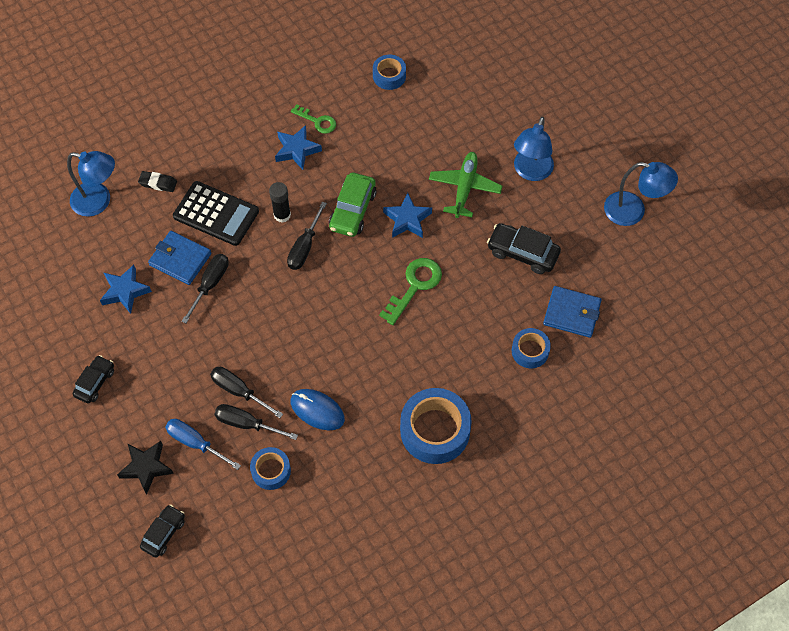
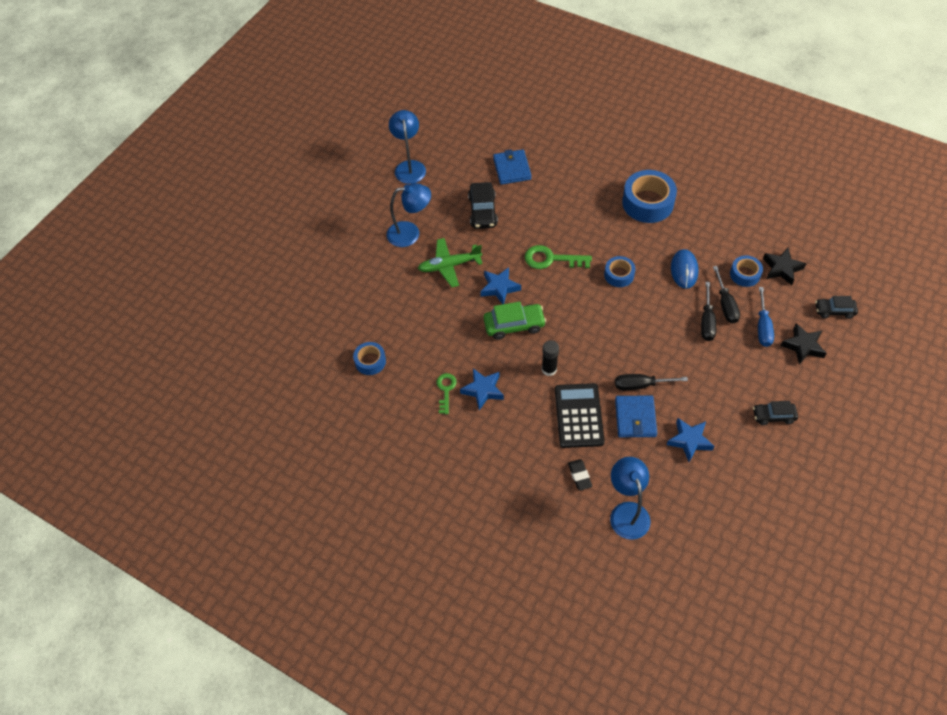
camera: 115 degrees left, 5 degrees down
black screwdriver [287,202,327,270] -> none
blue tape [512,328,551,368] -> blue tape moved to [604,256,635,287]
none -> black star [763,248,806,285]

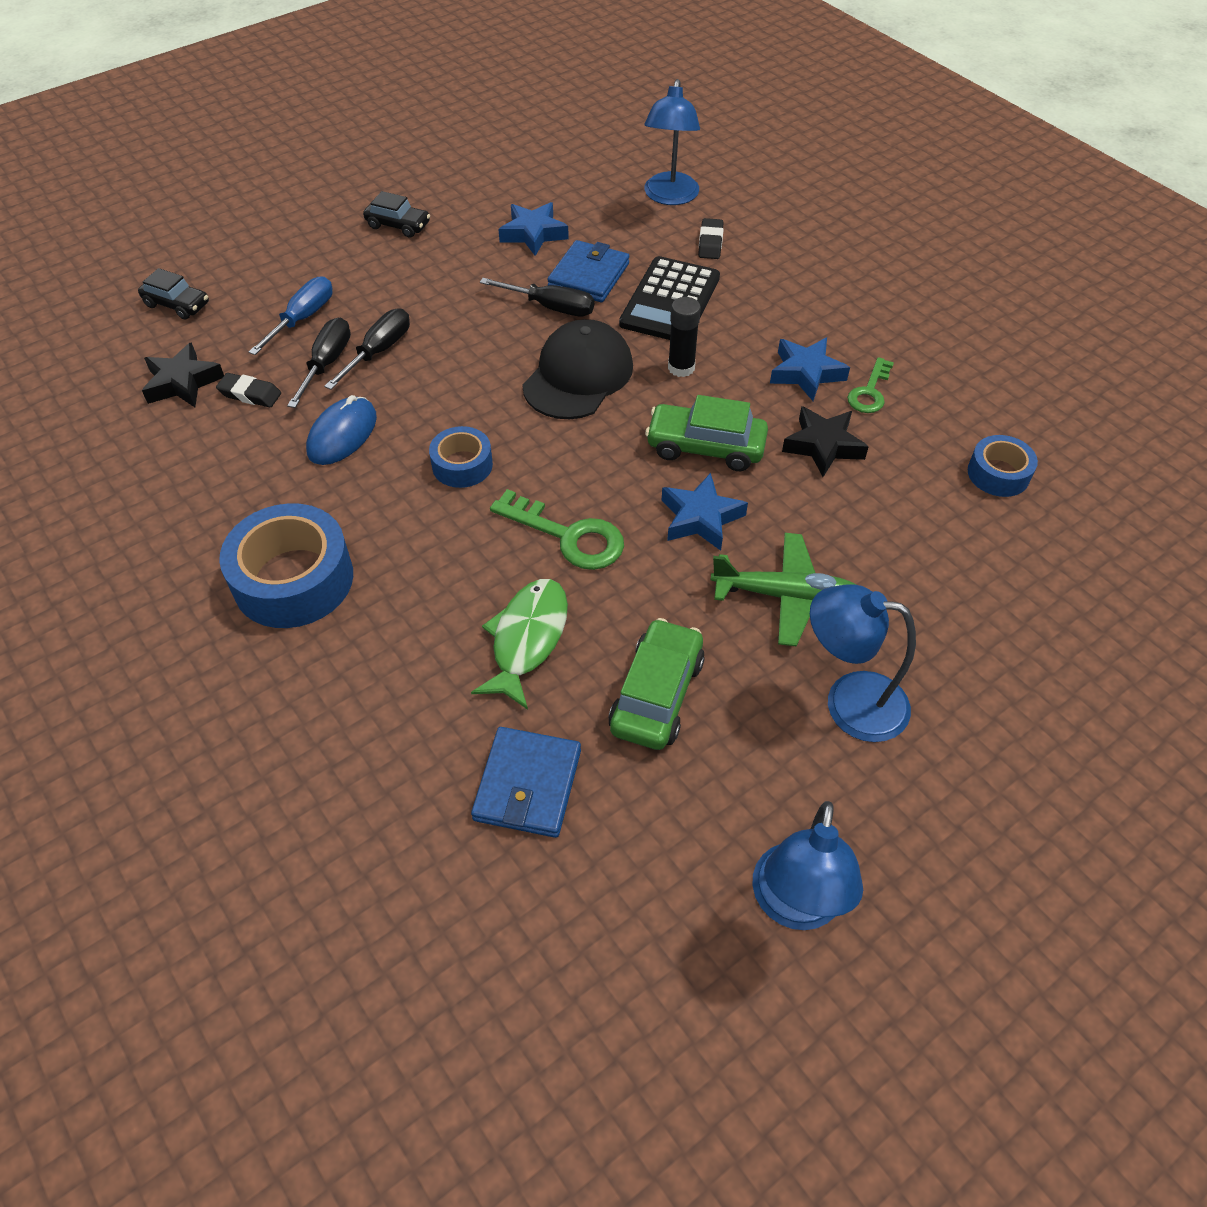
camera: 160 degrees left, 5 degrees down
black car [468,182,498,229] -> green car [608,618,705,750]
blue tape [730,255,763,287] -> black eraser [216,373,281,407]
black star [781,323,827,364] -> black star moved to [782,406,869,477]
none -> green fish [471,579,568,710]
none -> black cap [522,319,633,419]

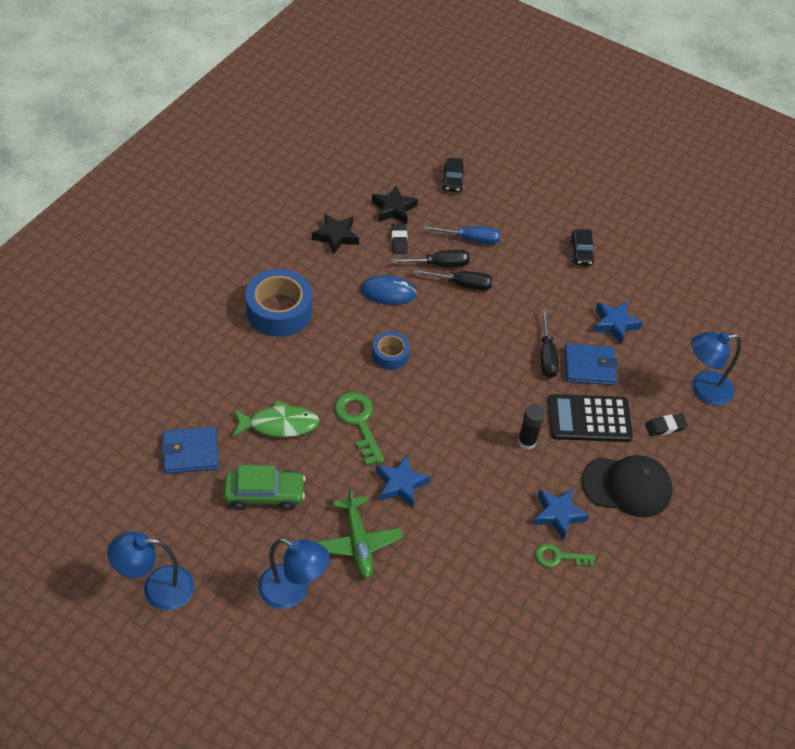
camera: 65 degrees right, 0 degrees up
green key [490,489,624,570] -> green key turned 150 degrees clockwise [335,392,385,466]
black cap [522,319,633,419] -> black cap moved to [581,455,673,517]
green car [645,395,768,471] -> none
black star [782,406,869,477] -> black star moved to [312,214,359,255]
blue lamp [810,584,916,742] -> blue lamp turned 120 degrees clockwise [258,538,330,609]
blue tape [968,435,1038,497] -> none

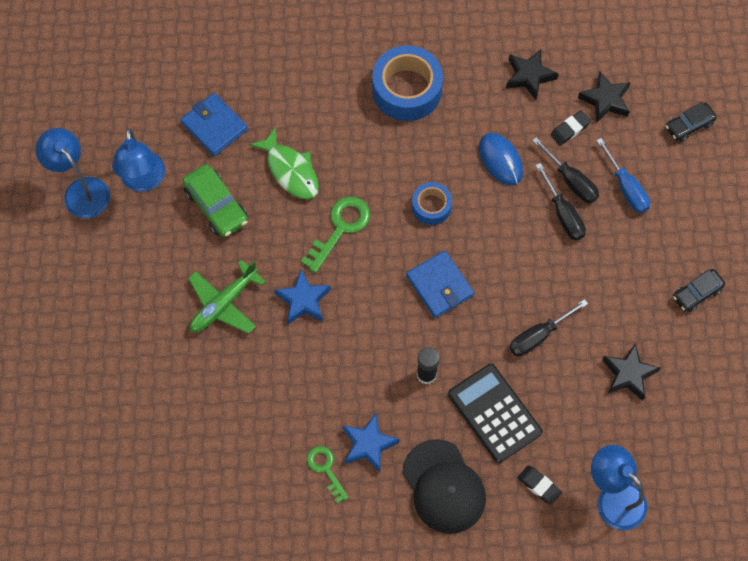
camera: 60 degrees right, 15 degrees up
blue lamp [258,538,330,609] -> blue lamp moved to [112,128,165,192]
blue wallet [565,344,618,385] -> blue wallet moved to [406,251,474,318]
blue star [593,301,643,344] -> black star [602,343,661,401]

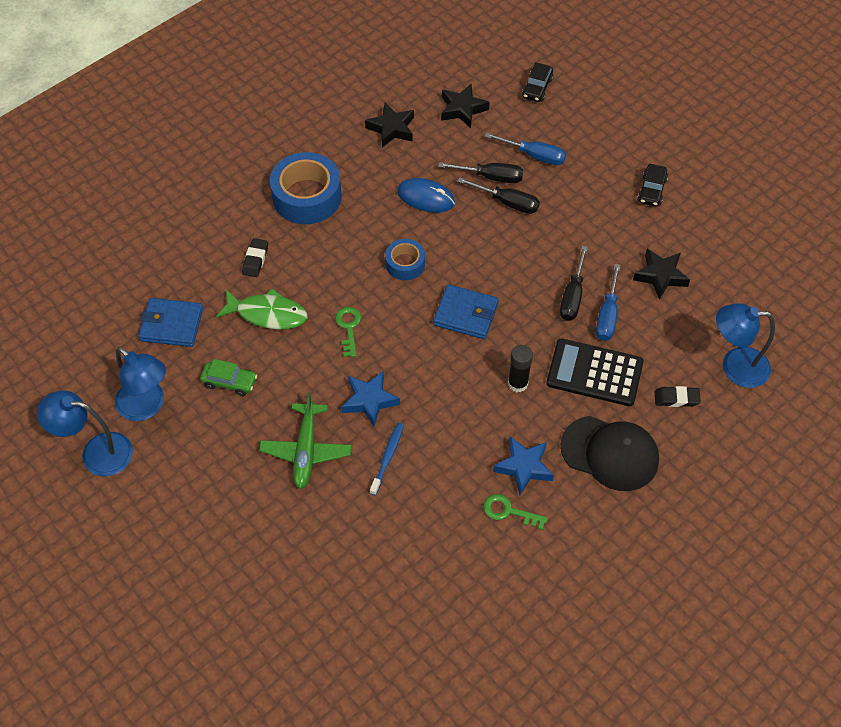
camera: 40 degrees left, 10 degrees down
green car [182,164,248,237] -> green car [200,359,257,396], size x0.66
green key [301,197,370,273] -> green key [335,307,361,357], size x0.64
black eraser [550,110,591,146] -> black eraser moved to [242,238,268,277]
none -> blue toothbrush [370,423,404,495]
none -> blue screwdriver [596,264,620,341]

